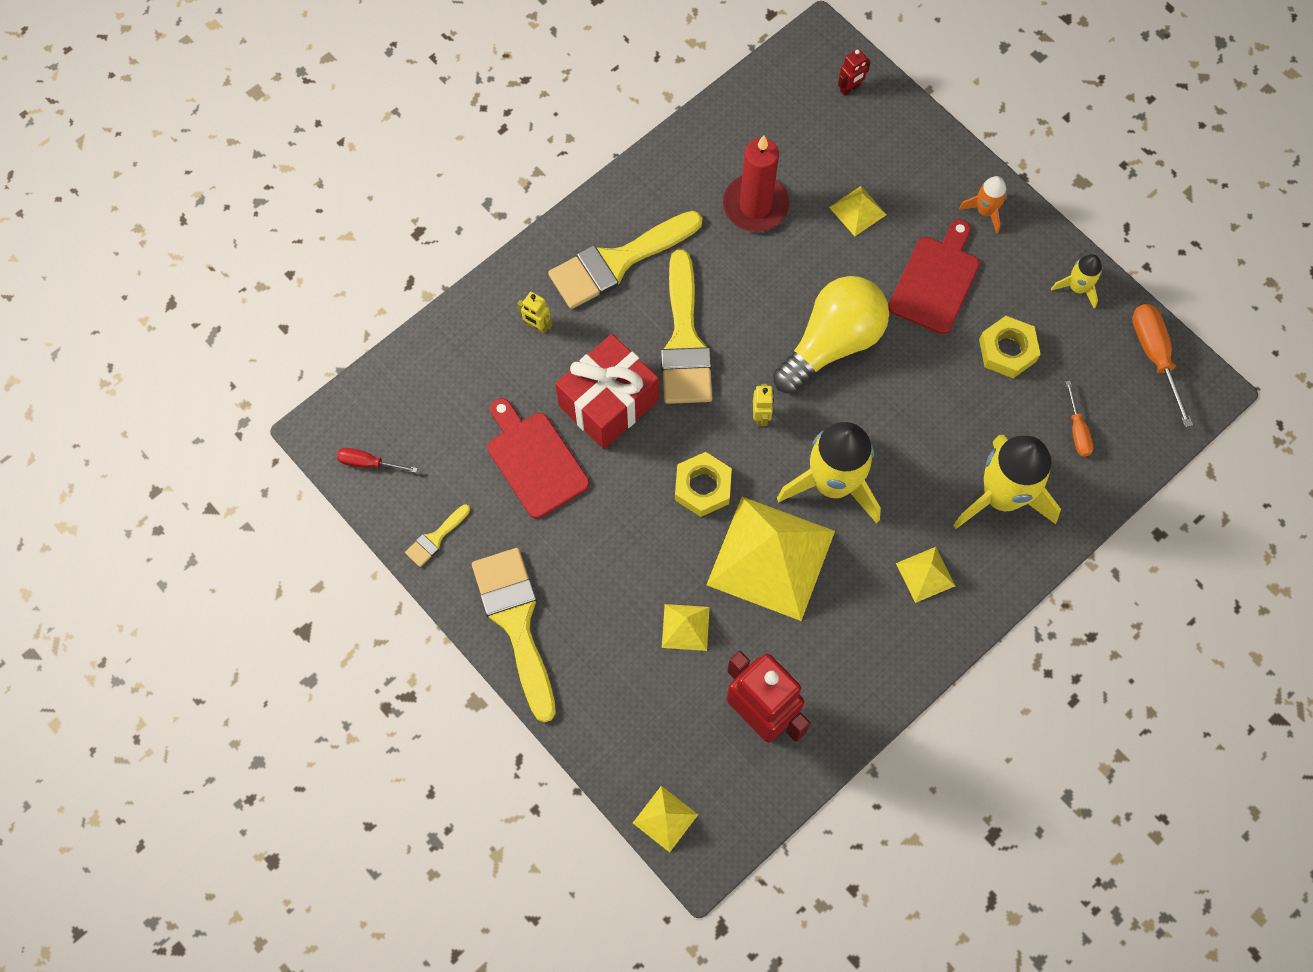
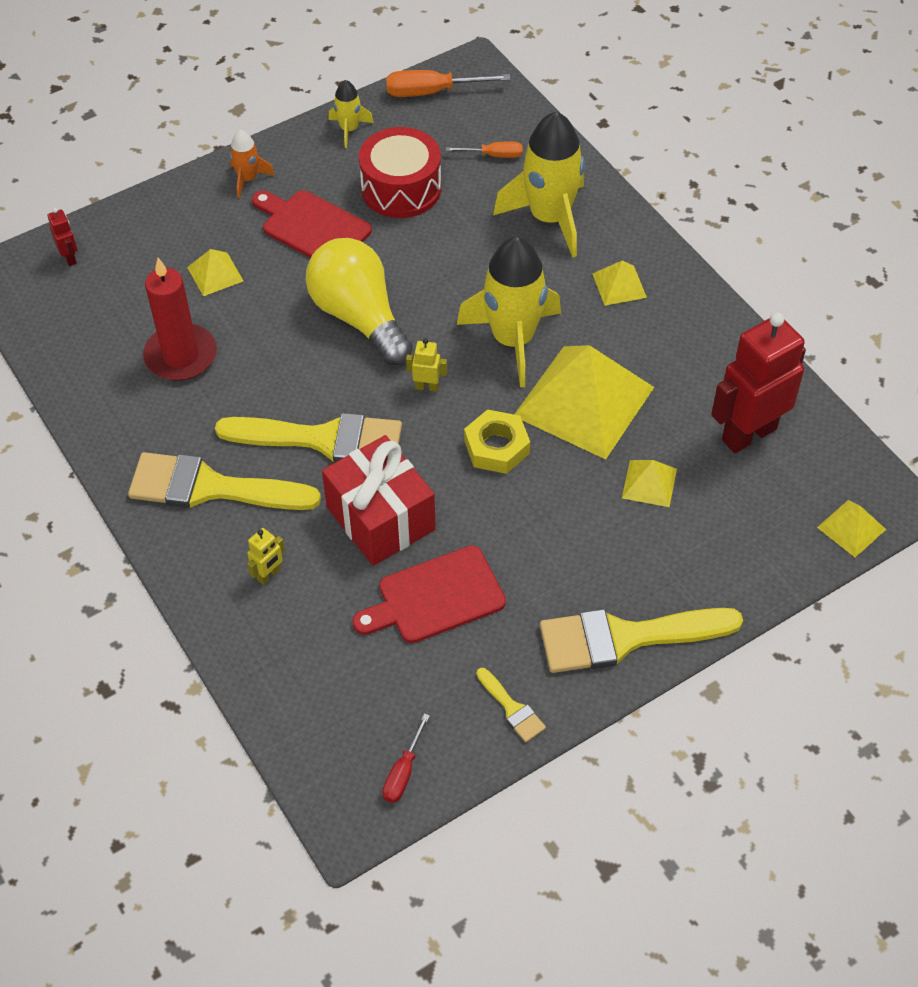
camera: 80 degrees left, 15 degrees down
yellow brush [548,211,702,309] -> yellow brush turned 120 degrees clockwise [128,452,321,510]
yellow nut [979,316,1040,378] -> red drum [359,127,441,218]

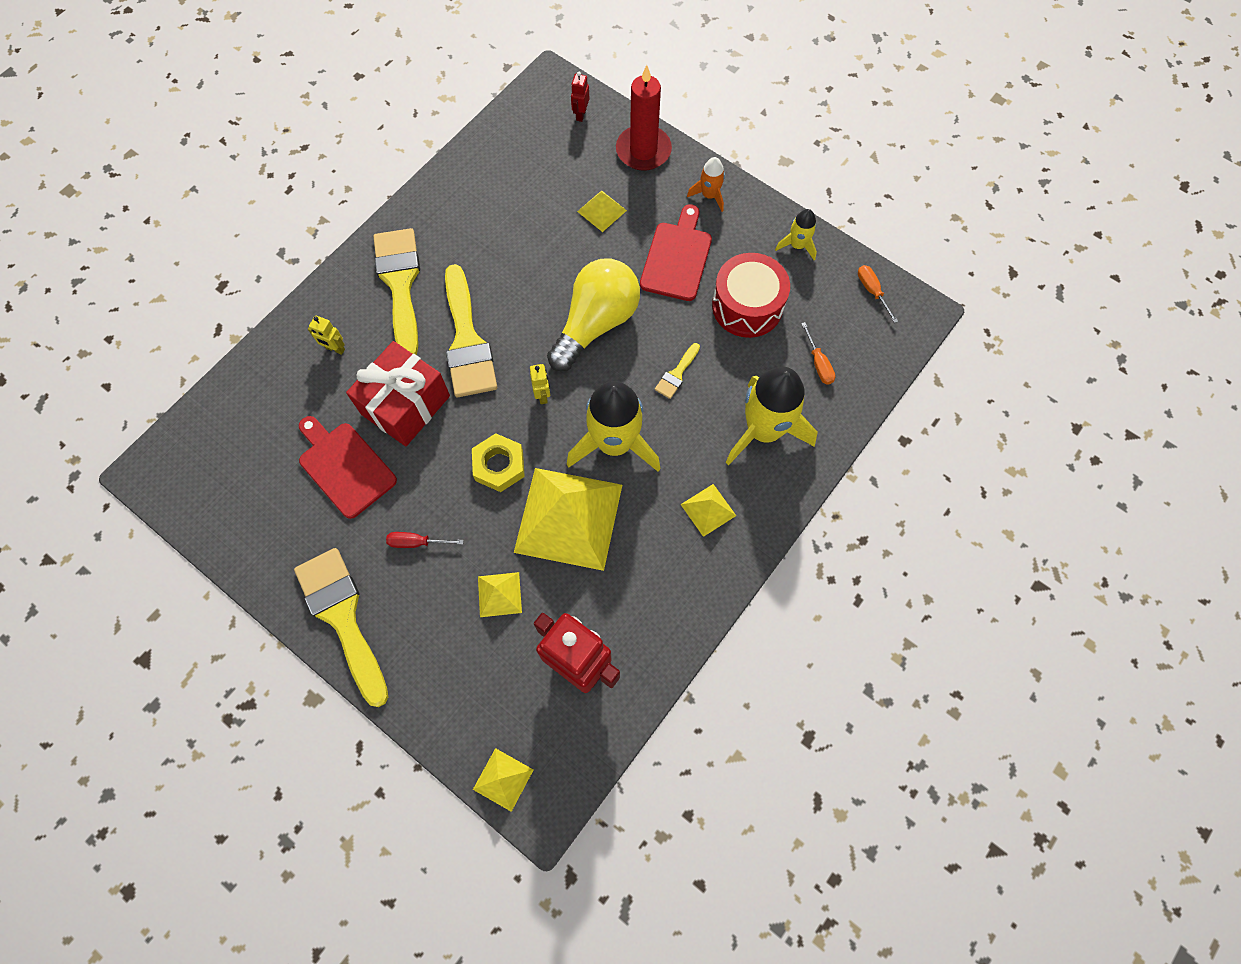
camera: 70 degrees right, 15 degrees up
red robot [47,208,78,266] -> red robot turned 150 degrees clockwise [571,72,589,122]
red candle [143,258,217,381] -> red candle moved to [616,65,672,171]
red screwdriver [383,713,430,803] -> red screwdriver moved to [386,532,464,548]
orange screwdriver [386,70,511,97] -> orange screwdriver [858,265,898,323], size x0.60
yellow brush [477,668,546,742] -> yellow brush moved to [655,343,700,399]

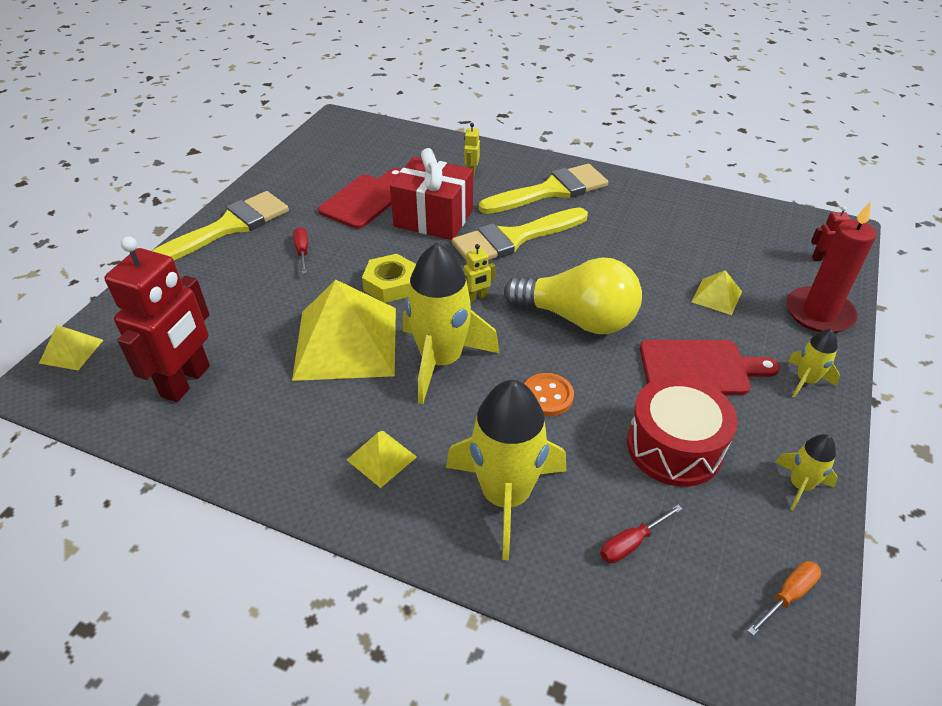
camera: 75 degrees right, 25 degrees down
yellow pyramid [478,572,522,617] -> none
yellow brush [655,343,700,399] -> orange button [524,373,574,416]
orange rocket [687,157,725,212] -> yellow rocket [788,329,840,398]
orange screwdriver [801,322,835,385] -> red screwdriver [600,504,683,563]

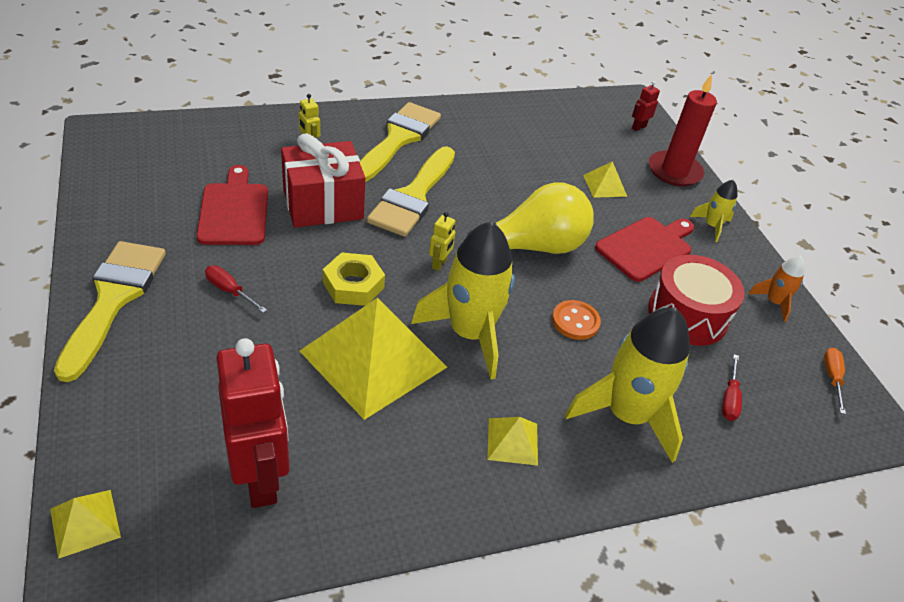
camera: 45 degrees left, 0 degrees up
yellow rocket [775,434,838,511] -> orange rocket [748,256,805,322]

